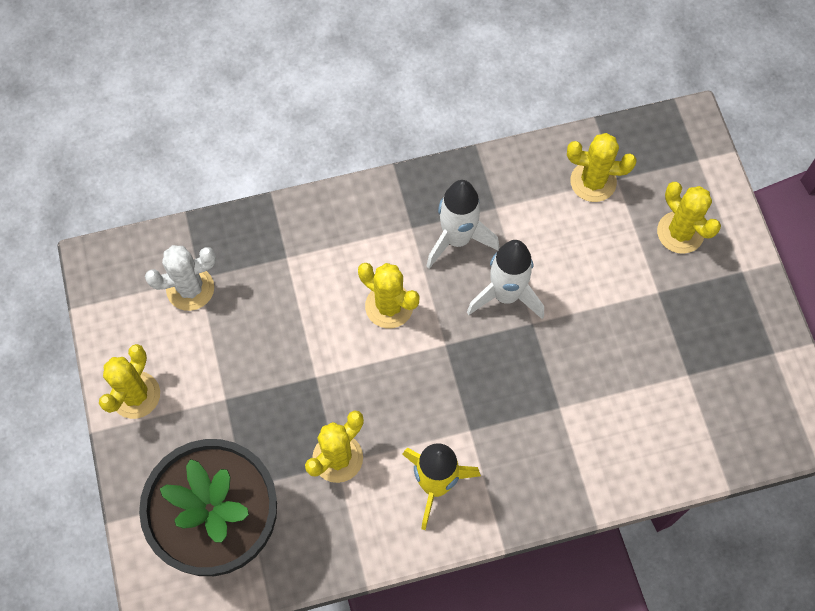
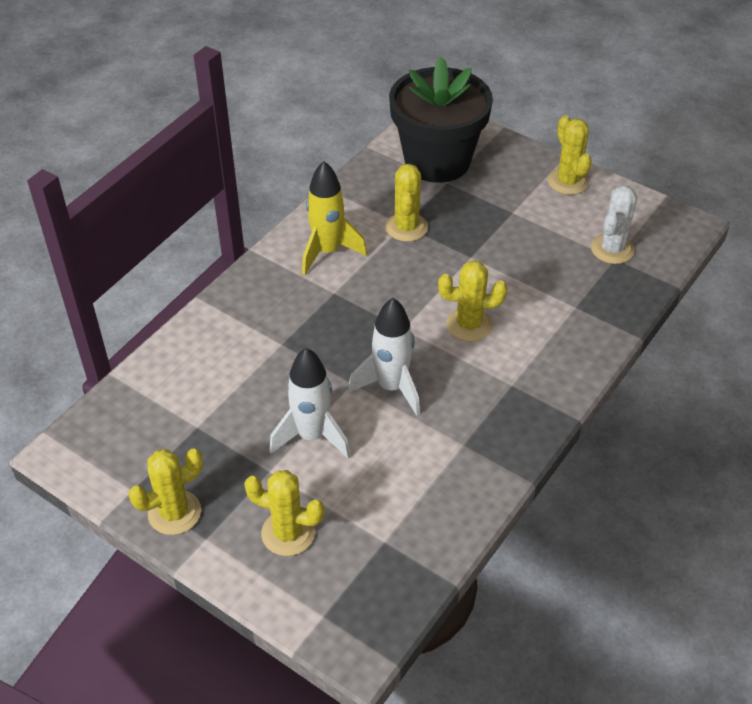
camera: 140 degrees right, 20 degrees down
white rocket [426,180,499,269] -> white rocket moved to [269,348,351,458]
yellow cactus [567,133,636,202] -> yellow cactus moved to [128,448,203,535]

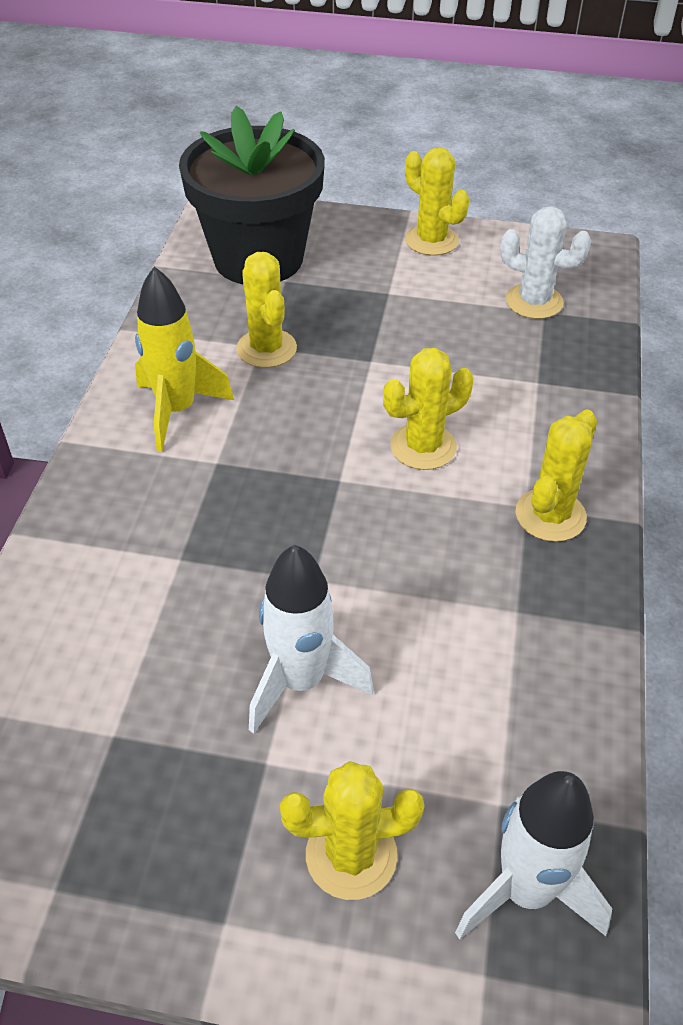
camera: 25 degrees left, 0 degrees up
yellow cactus [128,448,203,535] -> yellow cactus moved to [516,410,597,542]
white rocket [348,298,420,416] -> white rocket moved to [455,771,612,940]
white cactus [591,185,637,264] -> white cactus turned 75 degrees counterclockwise [500,206,591,319]

